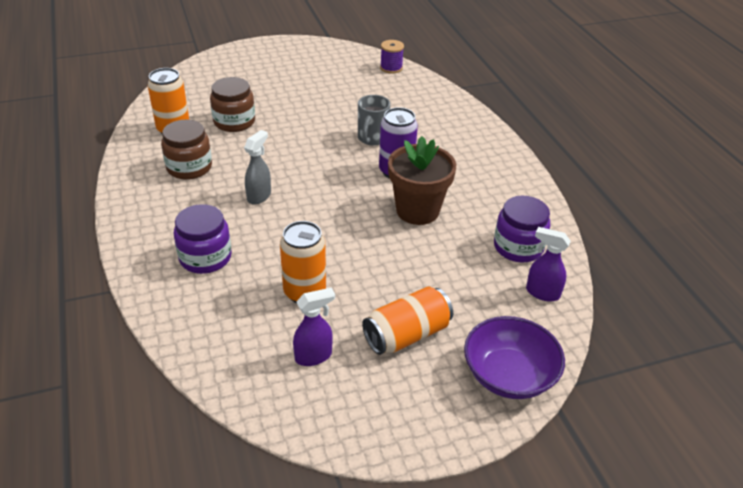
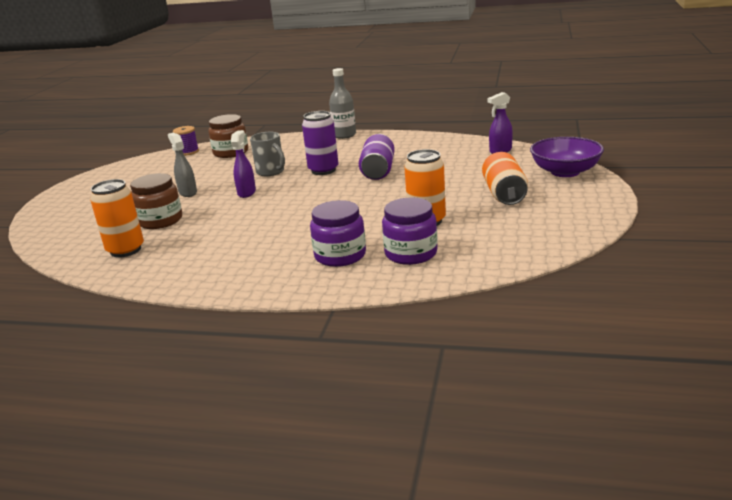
camera: 55 degrees left, 15 degrees down
brown jar [161,120,212,180] -> brown jar moved to [208,114,248,158]
grey spray bottle [244,130,271,205] -> grey spray bottle moved to [168,133,197,197]
purple spray bottle [293,288,335,366] -> purple spray bottle moved to [231,130,256,198]
brown flower pot [388,136,456,225] -> purple can [359,134,395,180]
purple jar [494,196,551,263] -> purple jar moved to [382,197,438,265]
none -> grey bottle [329,68,356,139]

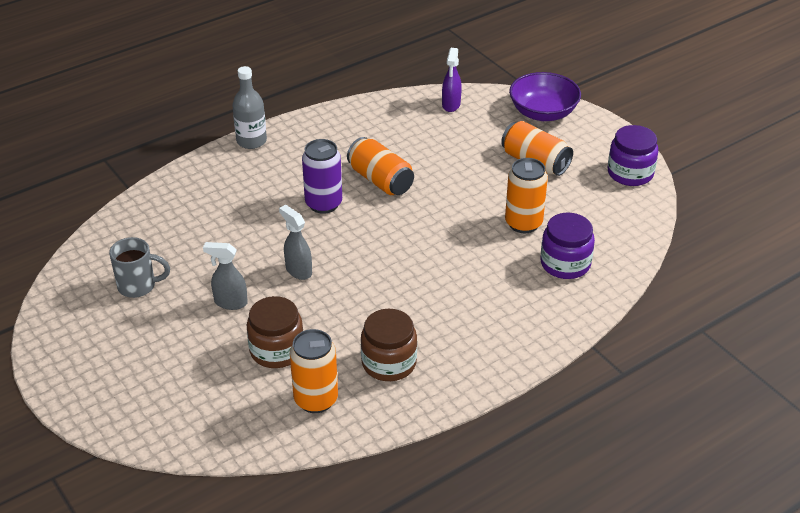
camera: 50 degrees left, 15 degrees up
purple spool [173,126,199,156] -> none
brown jar [208,114,248,158] -> brown jar moved to [361,309,417,381]
purple spray bottle [231,130,256,198] -> grey spray bottle [279,205,312,280]
grey mug [250,132,285,176] -> grey mug moved to [109,237,170,298]
purple jar [310,200,366,267] -> purple jar moved to [608,125,658,186]
purple can [359,134,395,180] -> orange can [347,137,414,195]

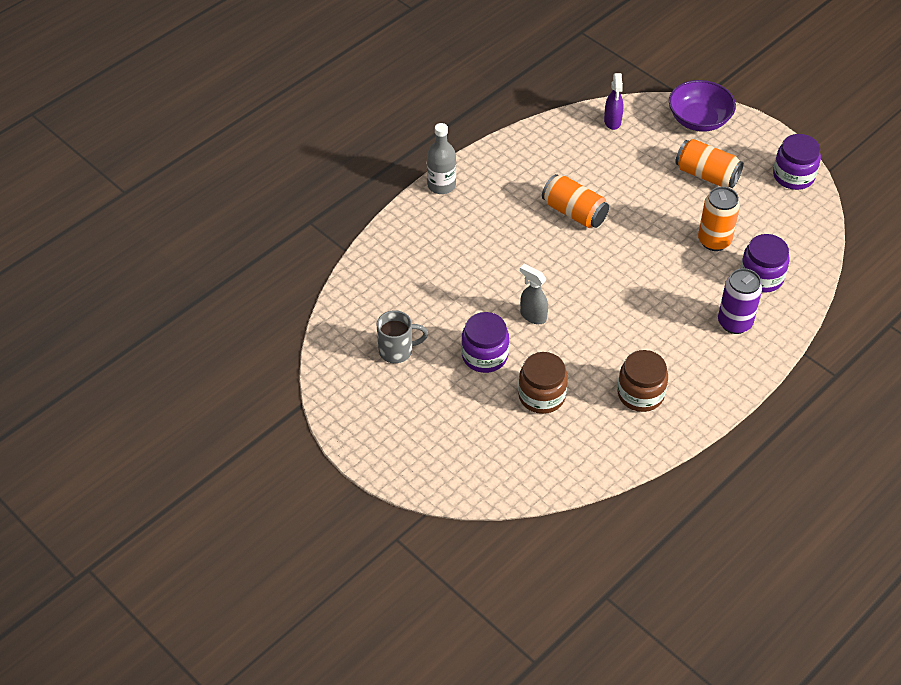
camera: 10 degrees left, 10 degrees up
grey spray bottle [203,242,248,310] -> purple jar [461,312,509,373]
orange can [290,329,338,413] -> none
purple can [302,139,342,214] -> purple can moved to [718,268,762,334]

